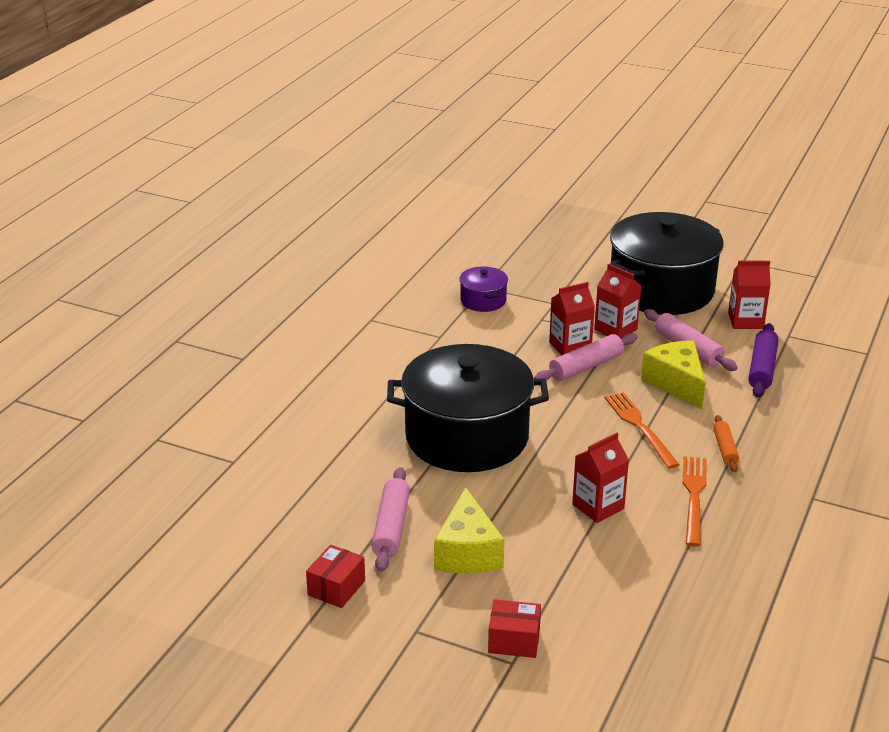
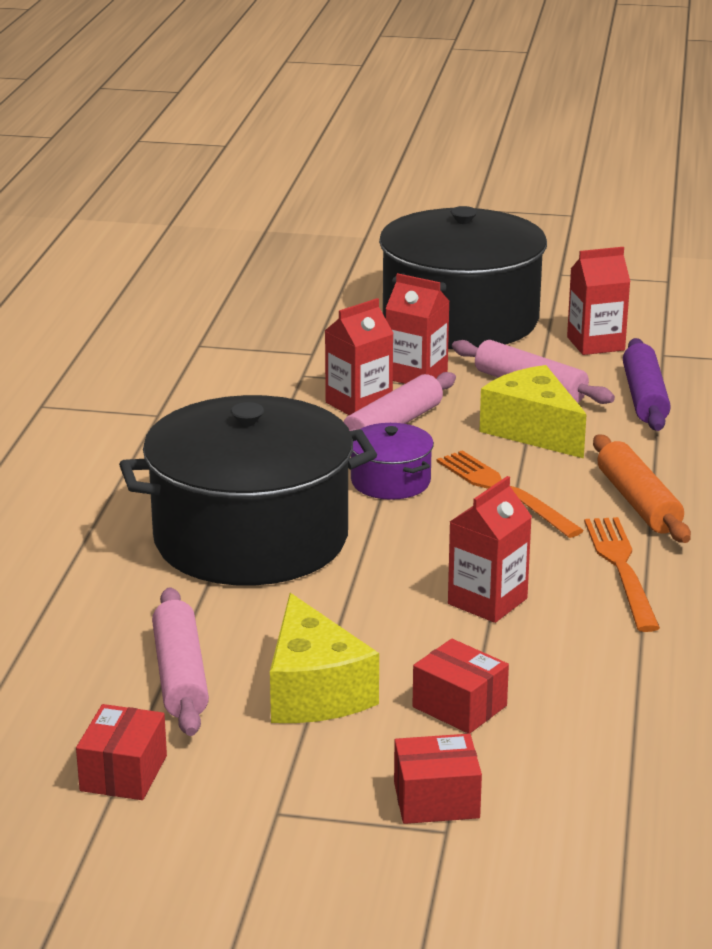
camera: 15 degrees left, 5 degrees down
purple pot [459,266,508,312] -> purple pot moved to [351,423,434,500]
orange rolling pin [713,415,739,472] -> orange rolling pin [593,435,691,543], size x1.58
none -> red box [413,639,509,734]

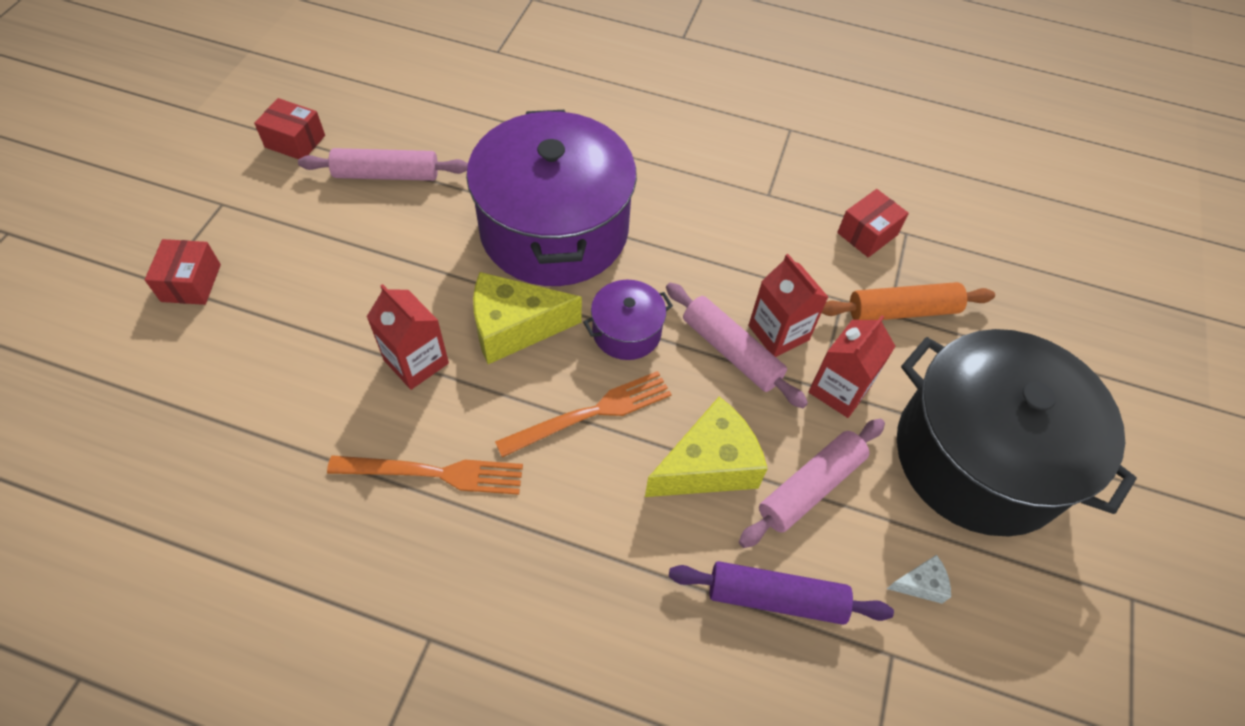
camera: 95 degrees right, 30 degrees up
black pot [119,395,377,586] -> purple pot [466,110,637,286]
yellow cheese [270,593,379,723] -> yellow cheese moved to [473,272,582,364]
red box [413,639,509,734] -> red box moved to [837,189,909,258]
red carton [567,247,630,355] -> white cheese [887,555,951,604]
orange rolling pin [593,435,691,543] -> orange rolling pin moved to [822,282,995,320]

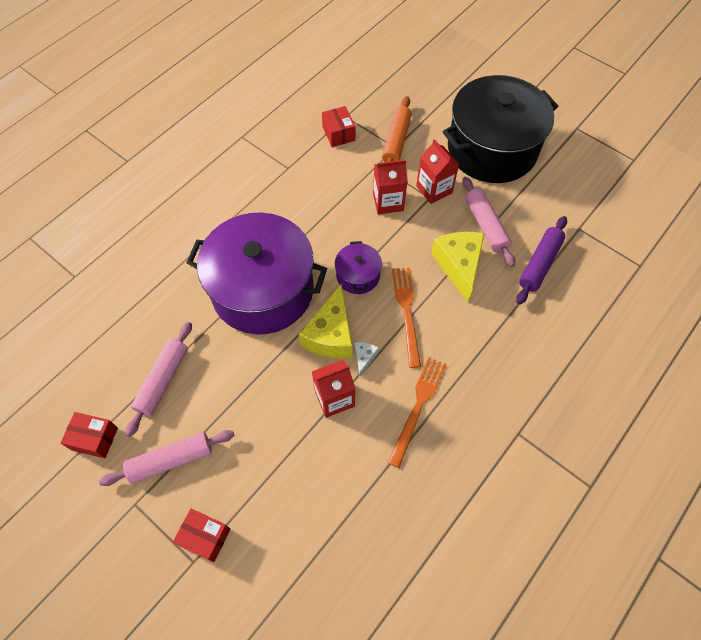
camera: 65 degrees left, 5 degrees up
red box [254,98,325,159] -> red box turned 60 degrees clockwise [61,412,118,458]
pink rolling pin [666,283,808,408] -> pink rolling pin moved to [99,430,235,486]
white cheese [887,555,951,604] -> white cheese moved to [355,342,379,376]

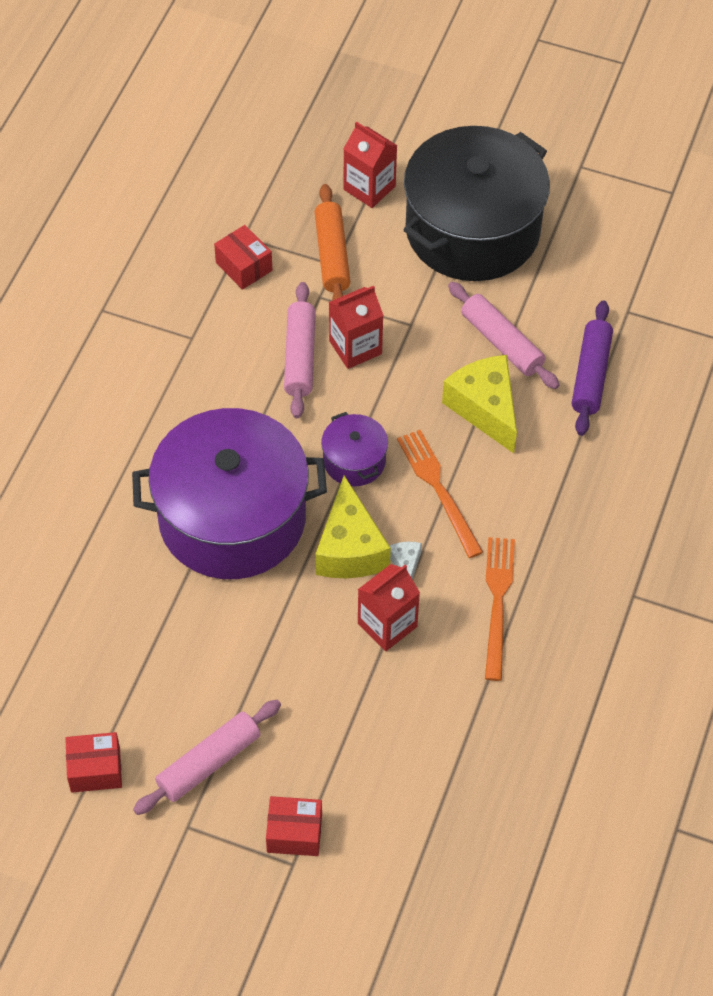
camera: 20 degrees left, 5 degrees down
pink rolling pin [126,322,192,437] -> pink rolling pin moved to [284,282,316,418]
red carton [416,139,459,204] -> red carton moved to [344,121,398,208]

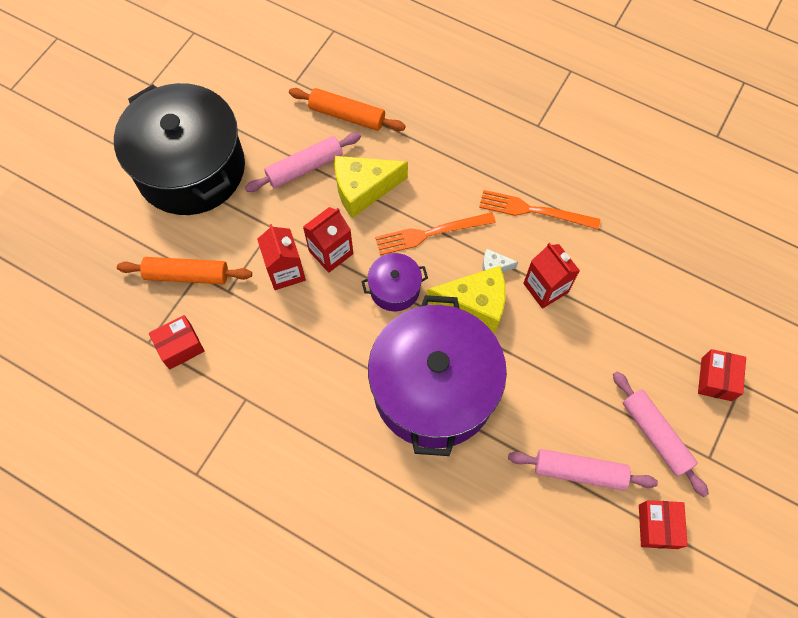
camera: 80 degrees left, 10 degrees up
pink rolling pin [284,282,316,418] -> pink rolling pin moved to [508,449,658,491]
red carton [344,121,398,208] -> red carton moved to [303,207,353,273]
purple rolling pin [572,301,613,436] -> orange rolling pin [289,88,406,131]

